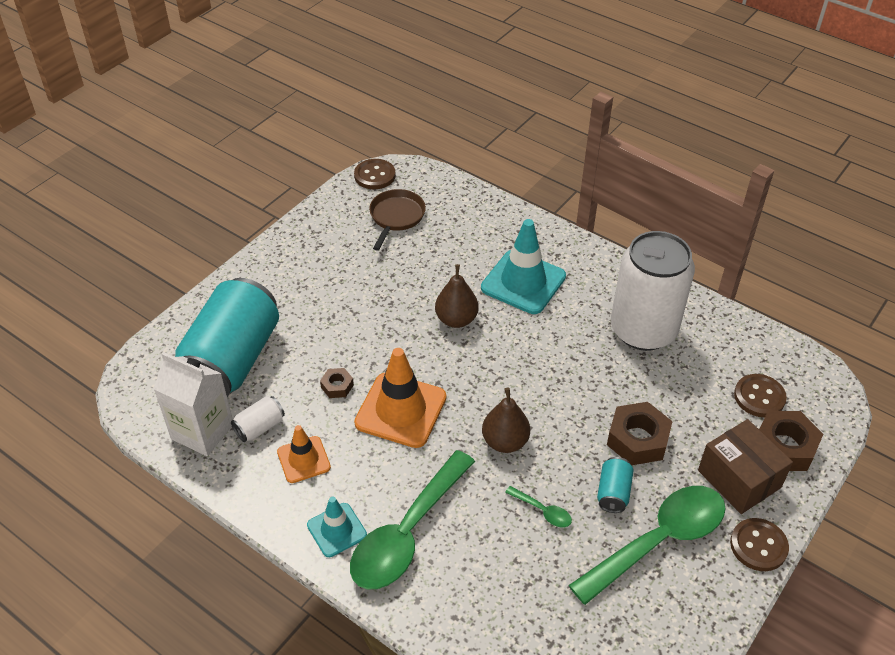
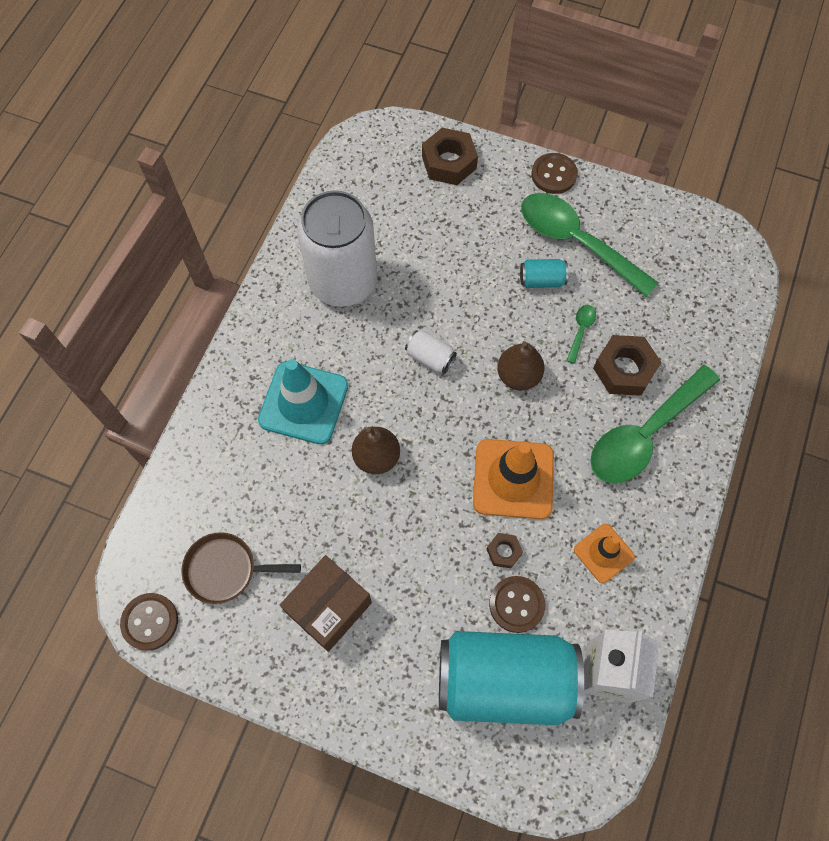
camera: 105 degrees left, 20 degrees up
white can [231,396,285,442] -> white can moved to [405,330,457,374]
turquoise traffic cone [307,497,367,557] -> none
green spoon [350,450,475,589] -> green spoon turned 120 degrees clockwise [590,365,720,483]
brown nut [607,402,673,465] -> brown nut moved to [593,335,662,396]
brown box [698,419,793,514] -> brown box moved to [280,555,372,652]
brown button [734,374,787,417] -> brown button moved to [489,576,545,633]

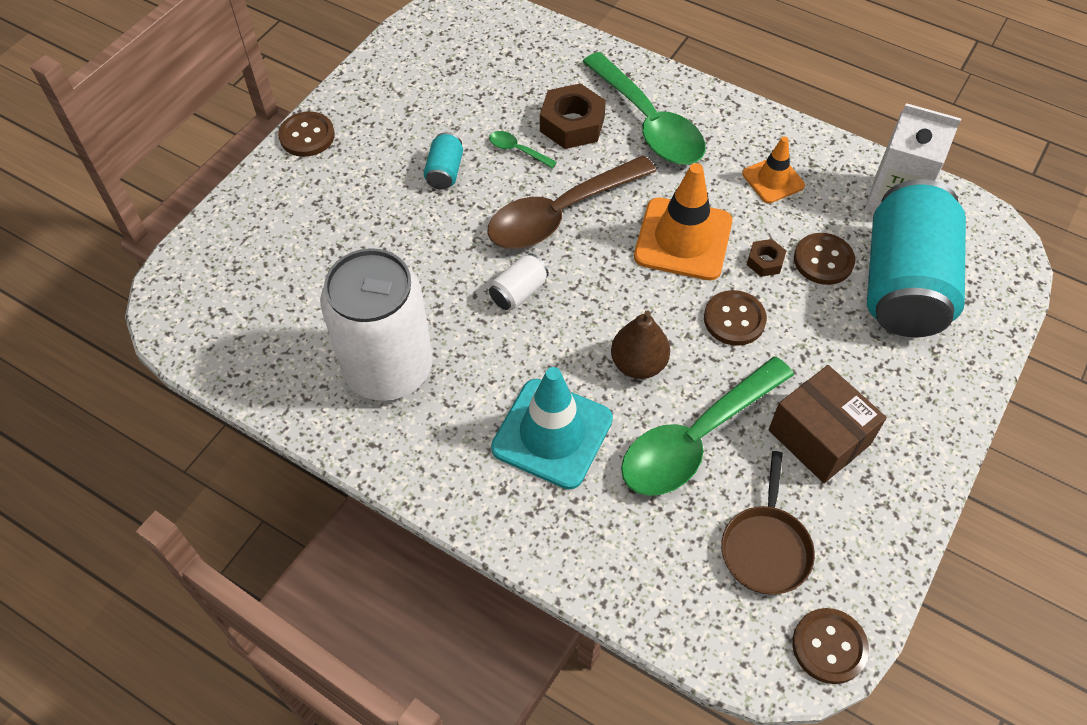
camera: 80 degrees left, 10 degrees down
brown nut [422,128,478,185] -> none
brown pear [497,341,545,390] -> brown spoon [487,155,657,249]
green spoon [521,193,658,297] -> green spoon moved to [621,357,794,496]
none -> brown button [704,290,767,346]

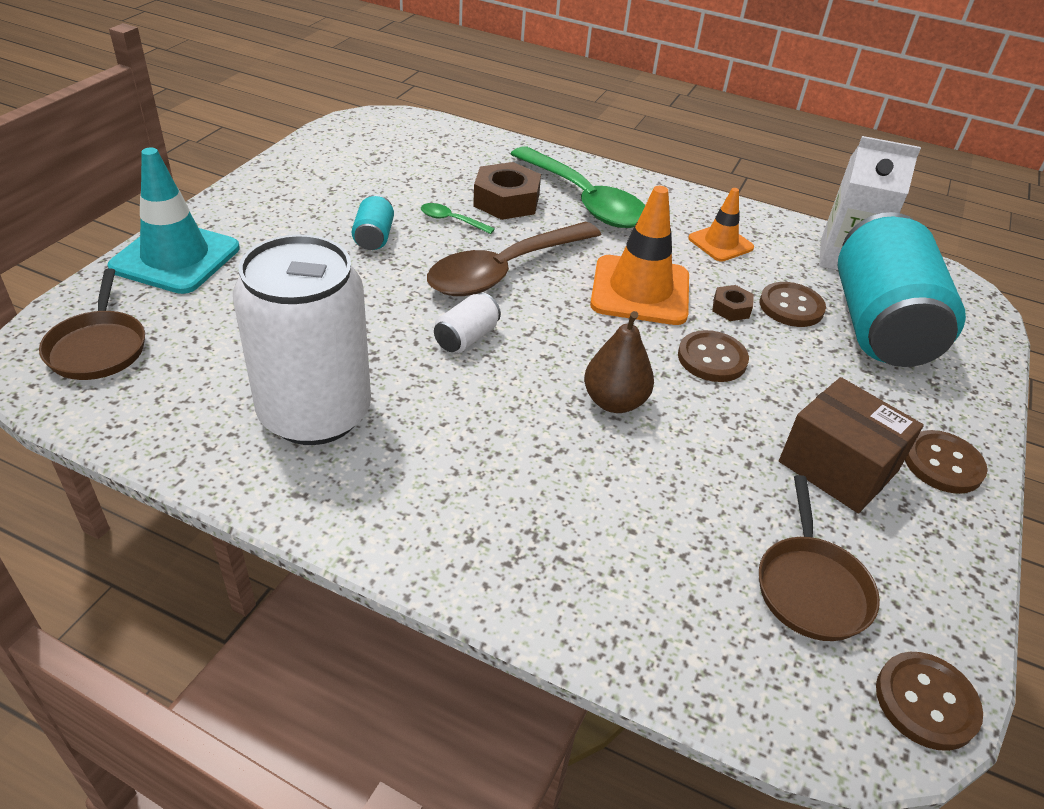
camera: 10 degrees left, 15 degrees down
brown button [278,111,335,157] -> brown button moved to [905,430,988,494]
turquoise traffic cone [491,367,613,489] -> turquoise traffic cone moved to [108,148,240,294]
green spoon [621,357,794,496] -> none
none -> brown pan [39,268,145,380]

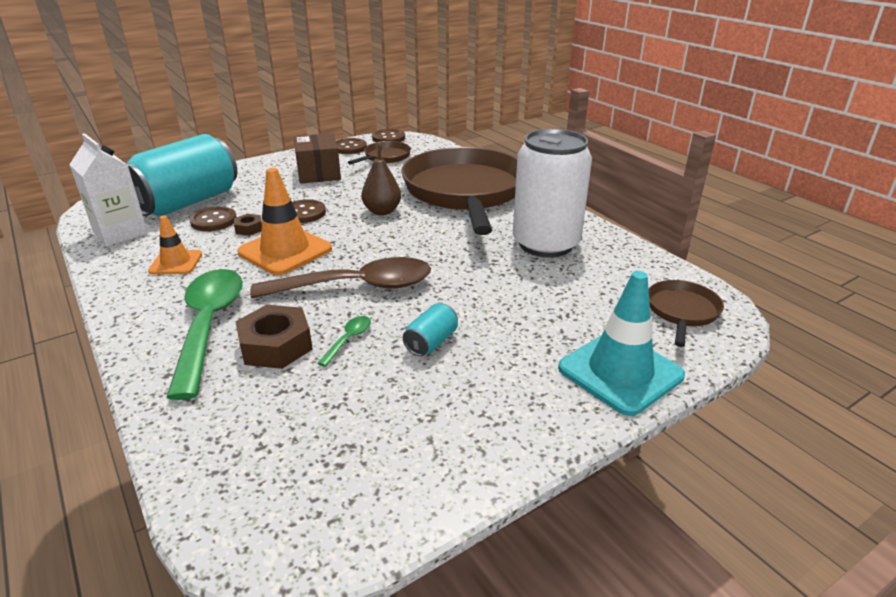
camera: 145 degrees left, 10 degrees down
green spoon [421,203,495,234] -> green spoon turned 120 degrees counterclockwise [318,316,371,367]
white can [434,293,501,353] -> none
brown button [905,430,988,494] -> brown button moved to [336,138,367,154]
none -> brown pan [401,147,517,235]

